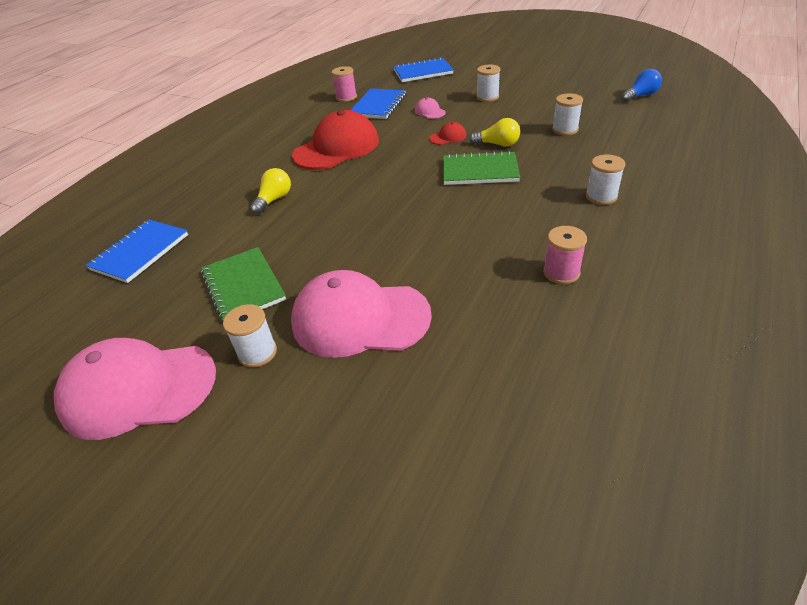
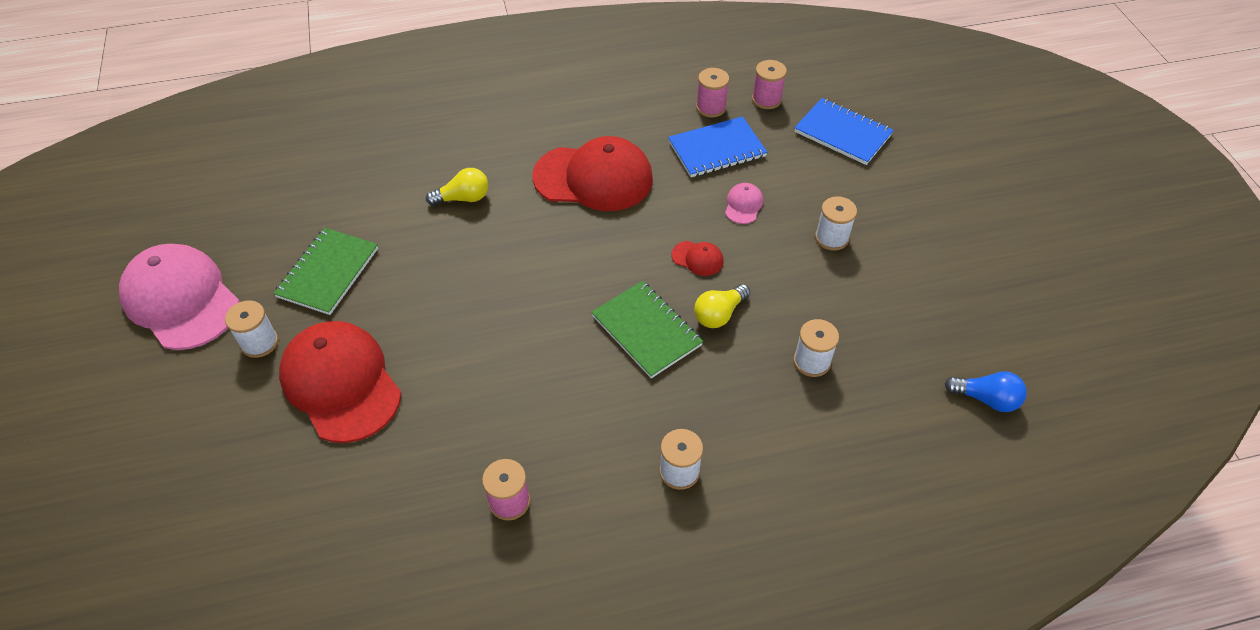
camera: 45 degrees right, 10 degrees up
blue notebook [86,220,188,283] -> none
pink cap [291,270,432,358] -> red cap [279,321,402,443]
yellow light bulb [469,118,520,147] -> yellow light bulb turned 75 degrees clockwise [694,284,750,328]
none -> pink spool [752,60,787,109]

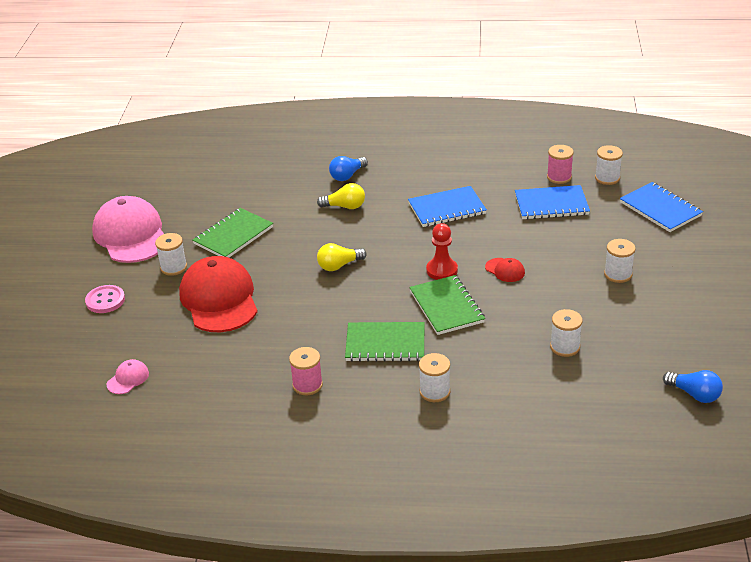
camera: 20 degrees right, 15 degrees down
red cap [533,136,653,211] -> blue notebook [408,186,487,227]
yellow light bulb [694,284,750,328] -> yellow light bulb moved to [317,243,367,271]
pink cap [725,183,763,224] -> pink cap moved to [106,359,149,394]
pink spool [752,60,787,109] -> white spool [595,145,623,185]
none -> pink button [85,285,125,313]
none -> blue light bulb [329,156,368,181]
none -> green notebook [345,322,425,362]
none -> red pawn [426,223,458,280]

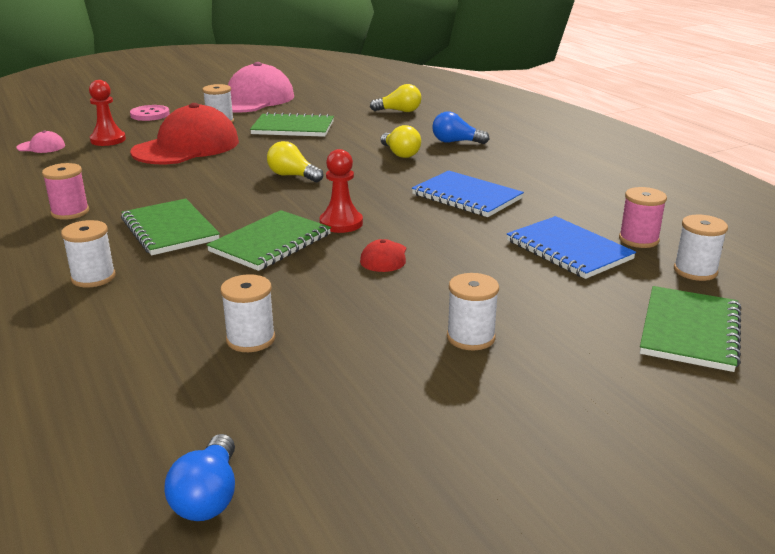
camera: 55 degrees right, 10 degrees down
blue notebook [620,182,703,232] -> green notebook [640,286,741,372]
none -> red pawn [89,80,126,146]
none -> yellow light bulb [370,84,421,112]

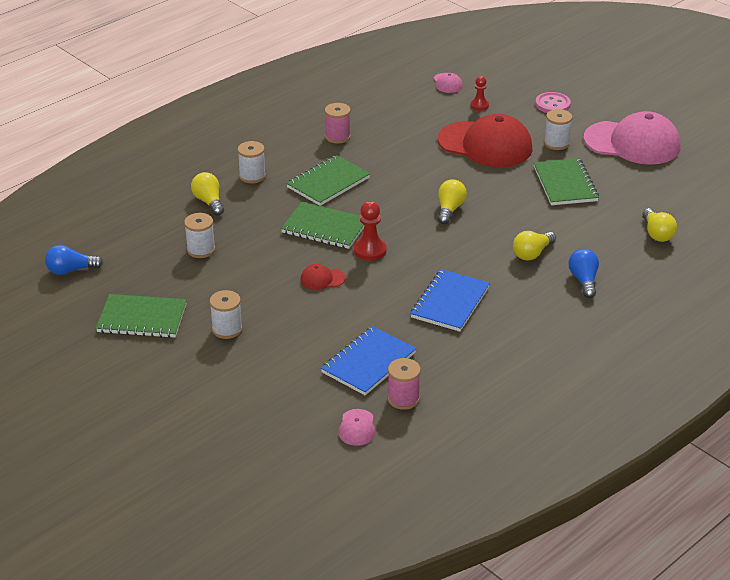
camera: 75 degrees right, 10 degrees up
red pawn [89,80,126,146] -> red pawn [470,76,489,111], size x0.65
green notebook [640,286,741,372] -> green notebook moved to [96,294,187,338]
white spool [674,215,728,281] -> pink cap [338,409,375,446]
none -> yellow light bulb [191,172,224,216]

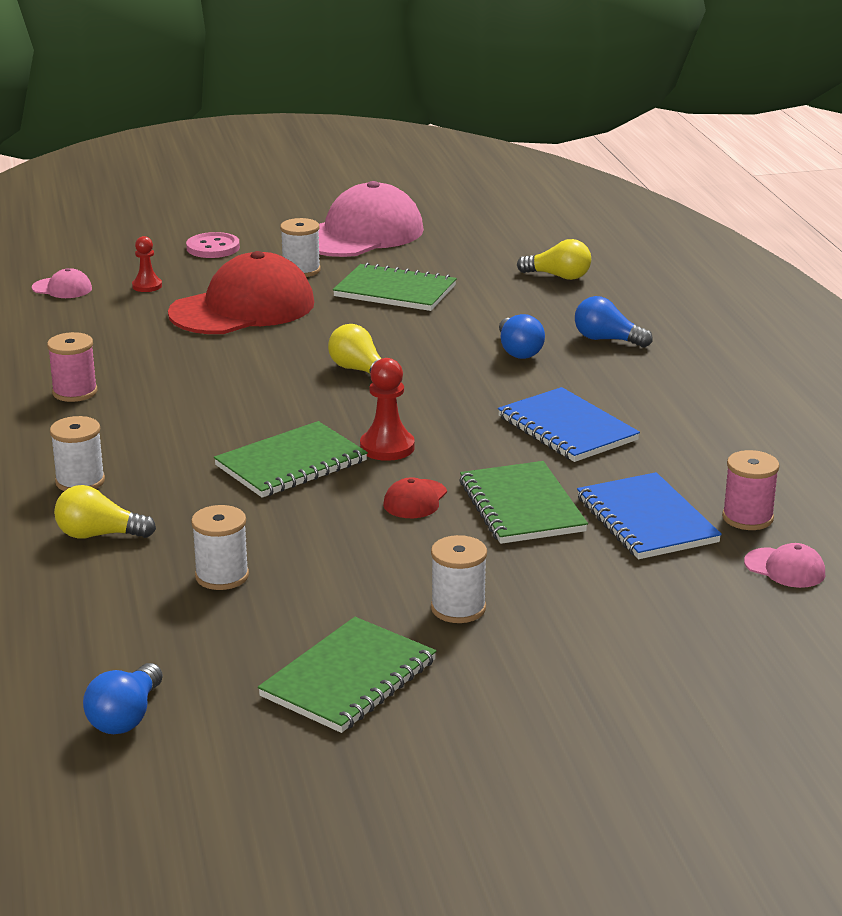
camera: 60 degrees left, 10 degrees down
green notebook [286,155,370,206] -> green notebook moved to [459,461,588,544]
yellow light bulb [513,231,556,261] -> blue light bulb [499,314,545,359]

